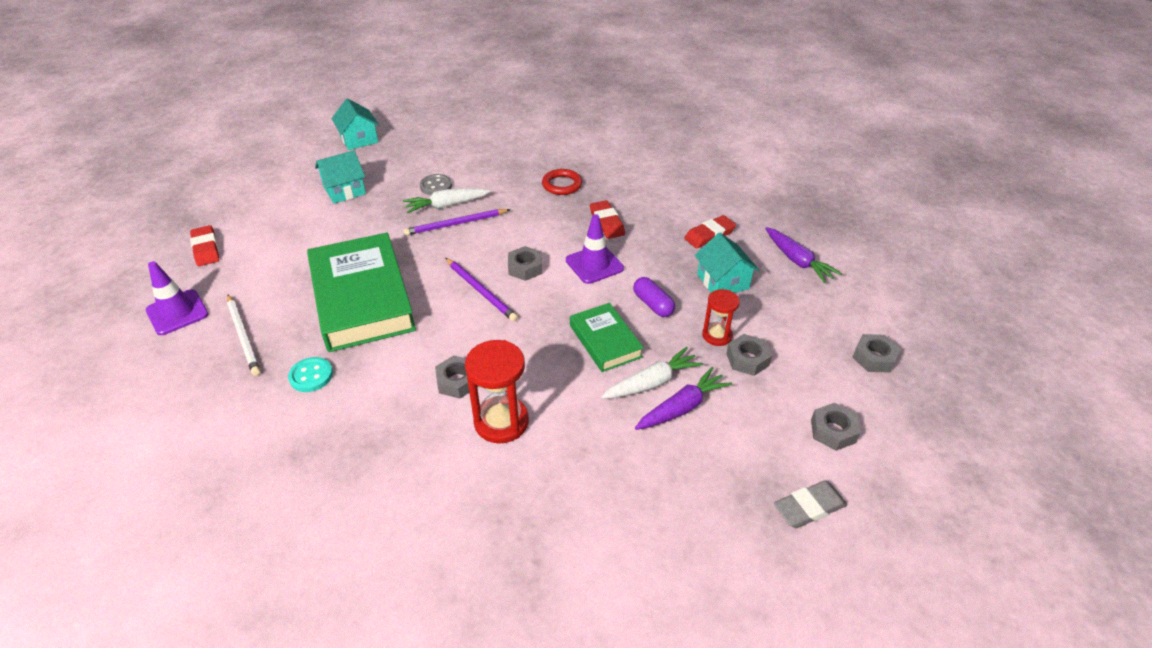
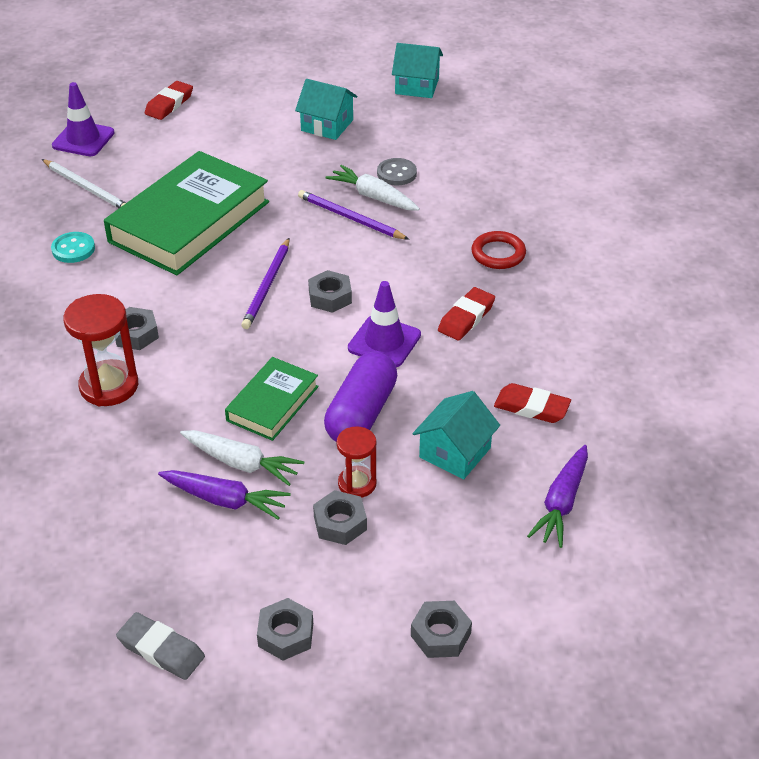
camera: 55 degrees right, 0 degrees up
white pencil [227,294,260,376] -> white pencil turned 75 degrees counterclockwise [42,159,126,208]
turquoise house [332,98,379,150] -> turquoise house turned 75 degrees clockwise [392,43,443,98]
purple capsule [633,277,675,317] -> purple capsule [324,352,398,442], size x1.68

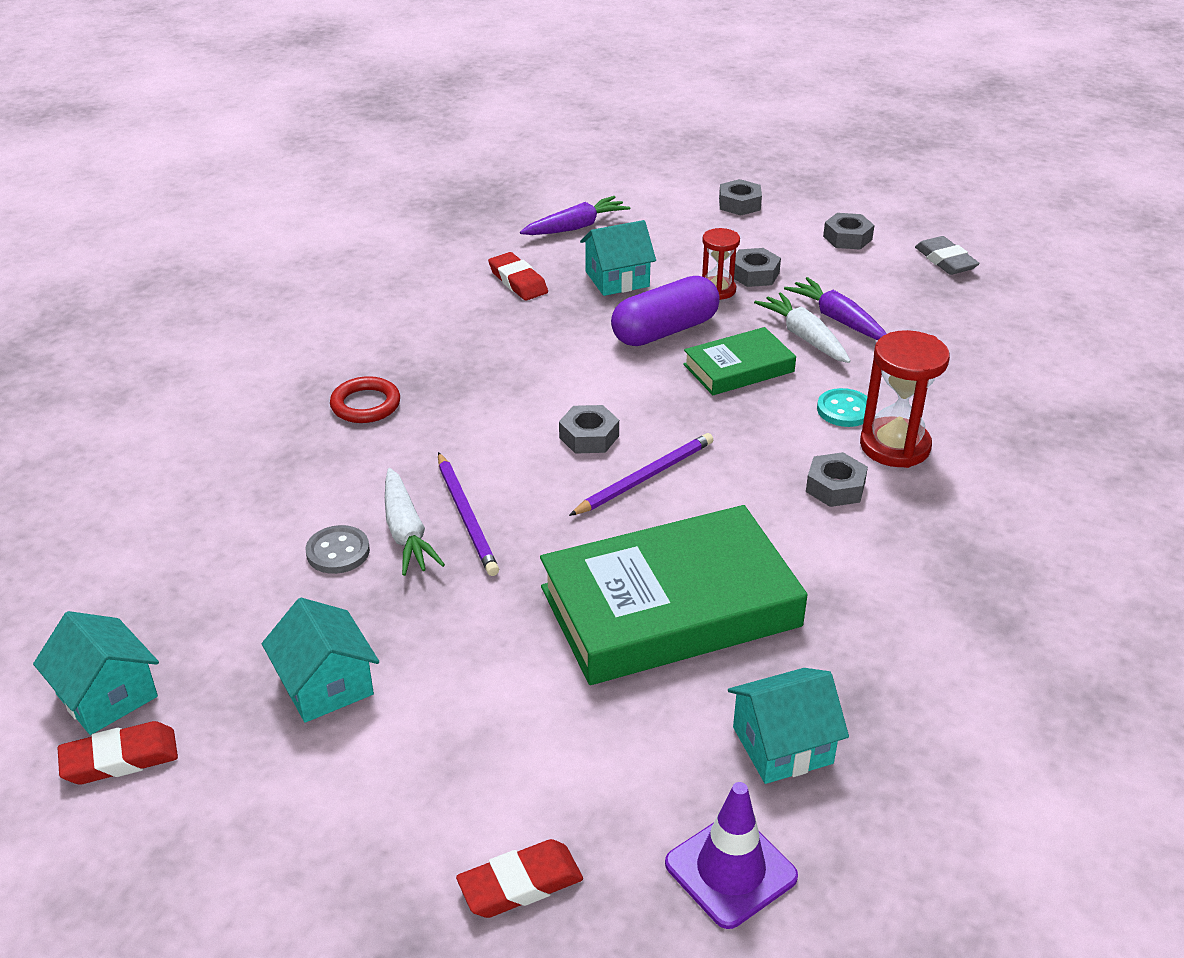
camera: 145 degrees left, 5 degrees down
white pencil [42,159,126,208] -> turquoise house [728,668,849,784]
turquoise button [51,232,95,263] -> turquoise button moved to [817,388,867,427]
purple traffic cone [348,281,421,367] -> none
red eraser [438,287,495,341] -> red eraser moved to [58,721,178,785]

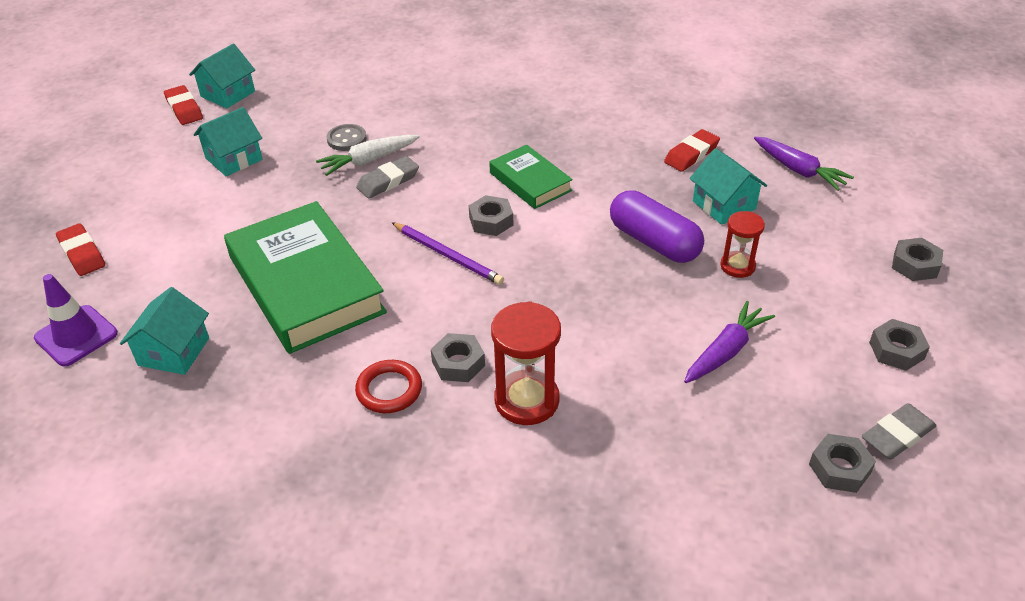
camera: 80 degrees right, 5 degrees up
red ring [330,376,400,423] -> red ring moved to [355,360,422,413]
purple pencil [438,452,499,576] -> grey eraser [356,156,419,198]
green book [683,327,796,395] -> green book moved to [489,145,573,209]
turquoise house [728,668,849,784] -> turquoise house turned 45 degrees clockwise [120,287,209,375]
grey nut [734,248,781,287] -> grey nut moved to [809,434,876,493]
white carrot [754,292,851,363] -> none
turquoise button [817,388,867,427] -> none

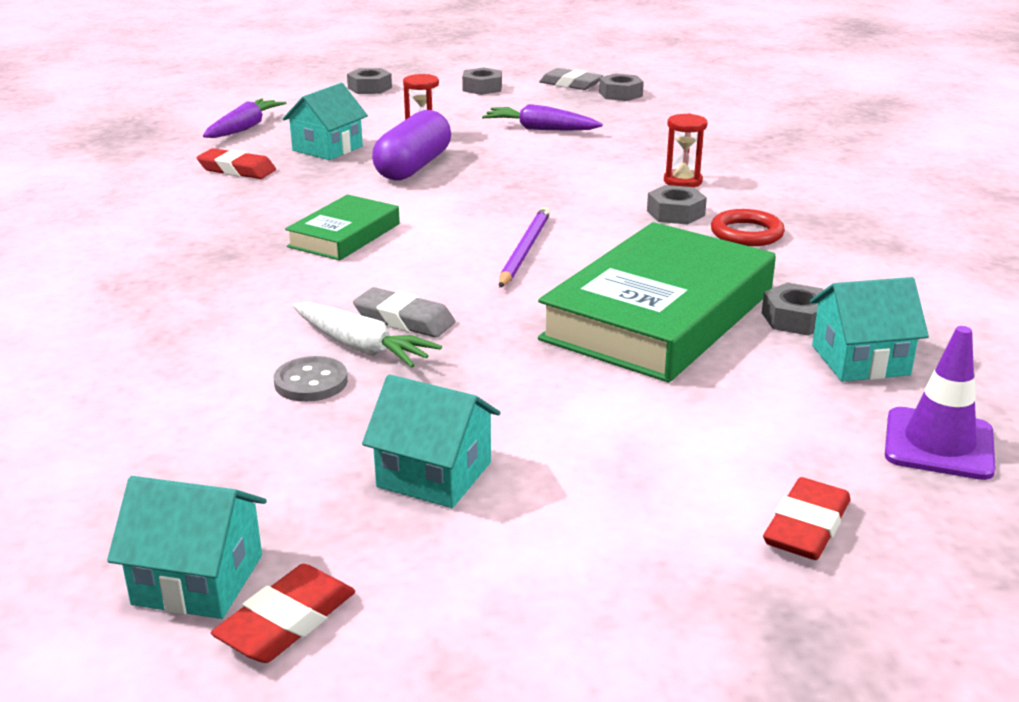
camera: 115 degrees left, 15 degrees down
grey nut [469,195,513,236] -> grey nut moved to [762,283,823,336]
red hourglass [491,301,561,425] -> red hourglass [664,114,708,187], size x0.61

